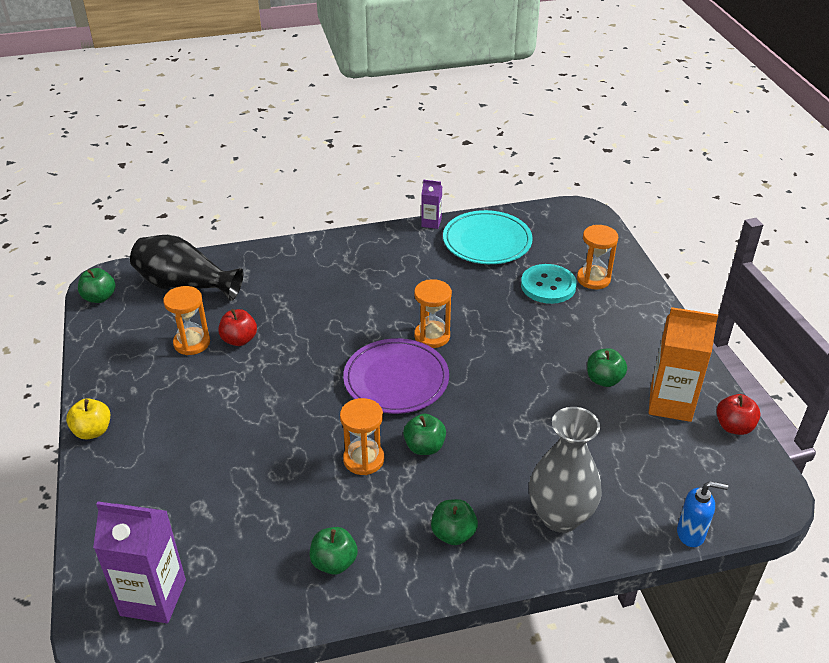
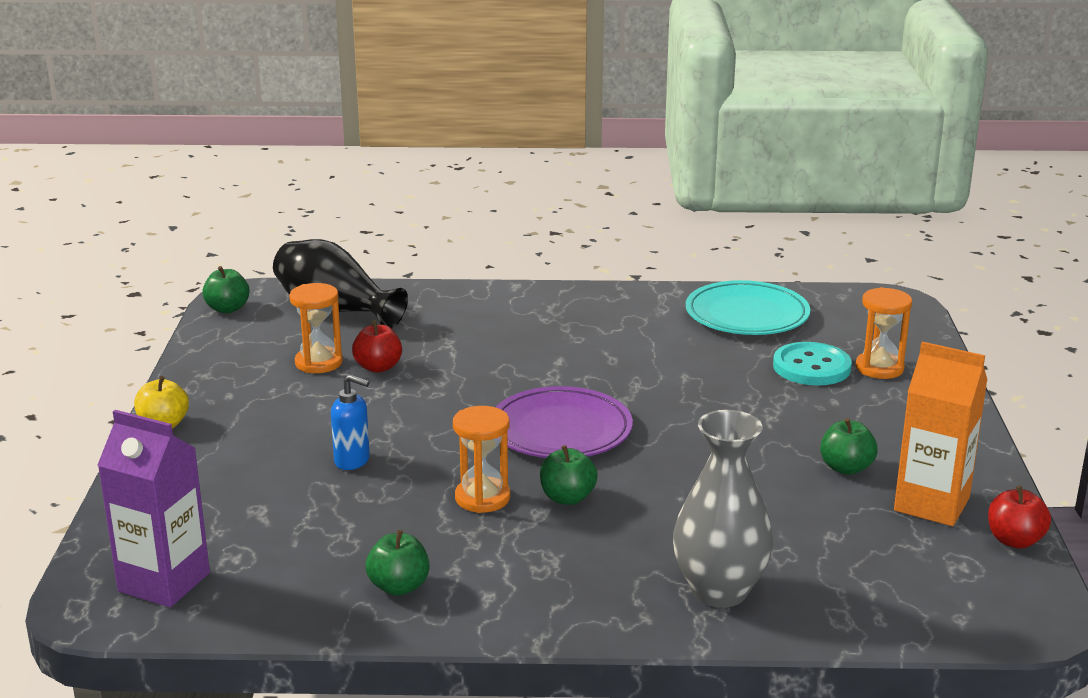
camera: 15 degrees right, 15 degrees down
orange hourglass [414,279,452,348] -> none
purple carton [421,180,442,229] -> none
green apple [431,499,478,545] -> none
blue soap dispenser [677,481,728,547] -> blue soap dispenser moved to [331,374,370,470]

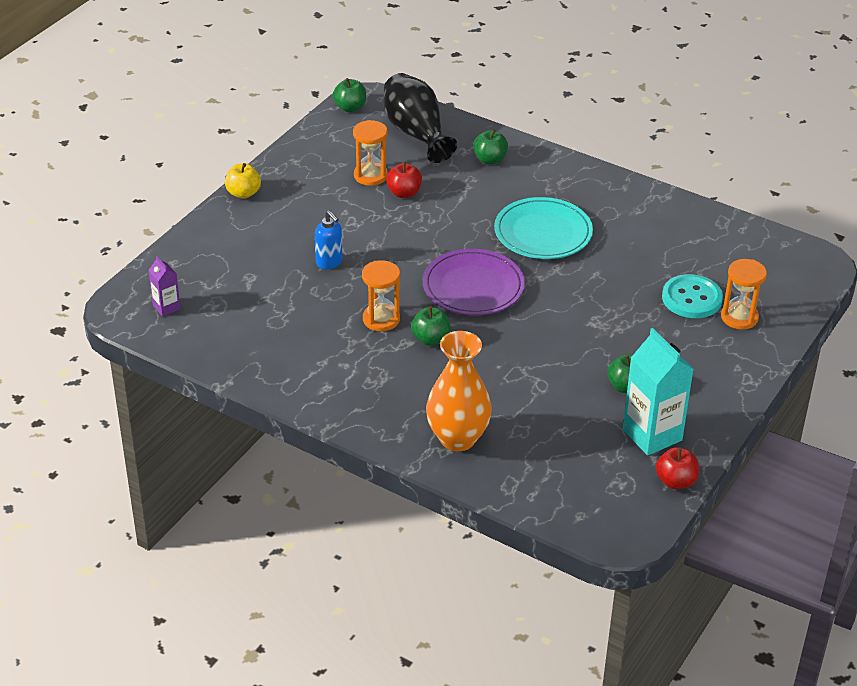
camera: 30 degrees right, 15 degrees up
purple carton [98,410,210,607] -> purple carton [148,256,180,317], size x0.51
green apple [365,530,429,596] -> green apple moved to [473,129,508,164]
grey vase [673,410,773,608] -> orange vase [426,331,492,451]
turquoise plate [686,280,810,335] -> turquoise plate moved to [494,197,593,259]
orange carton [894,342,987,526] -> turquoise carton [623,328,694,456]

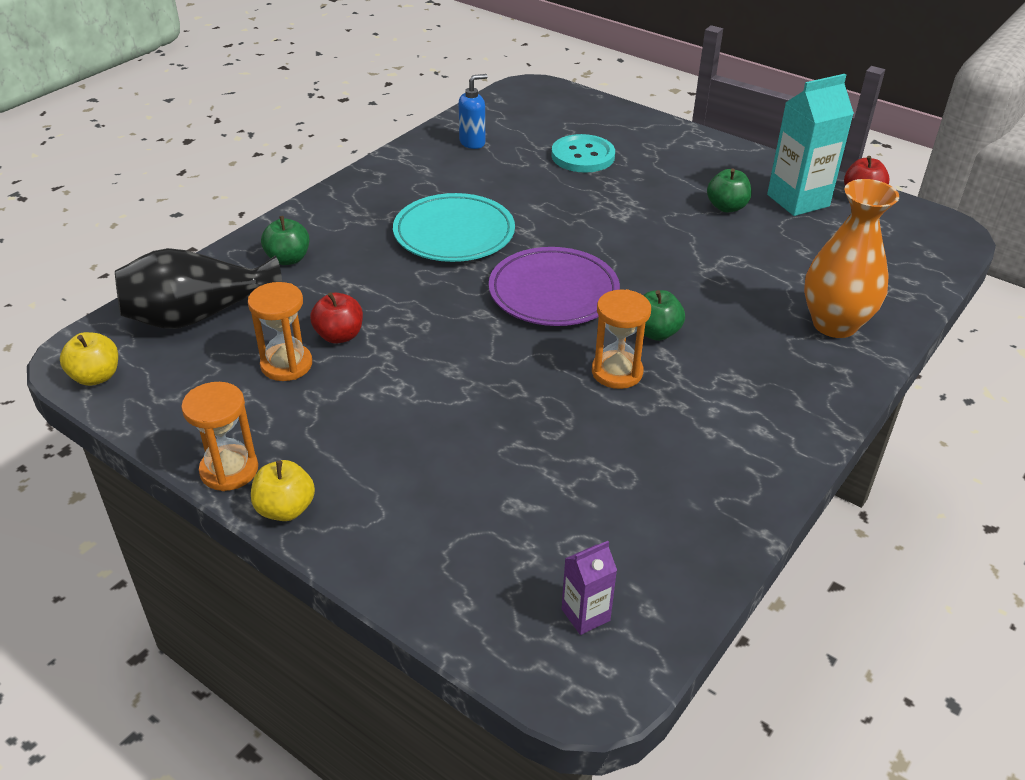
camera: 85 degrees left, 0 degrees up
blue soap dispenser [315,210,342,269] -> blue soap dispenser moved to [459,74,488,149]
green apple [333,78,366,112] -> yellow apple [60,332,118,386]
orange hourglass [721,259,767,330] -> orange hourglass moved to [181,382,258,491]

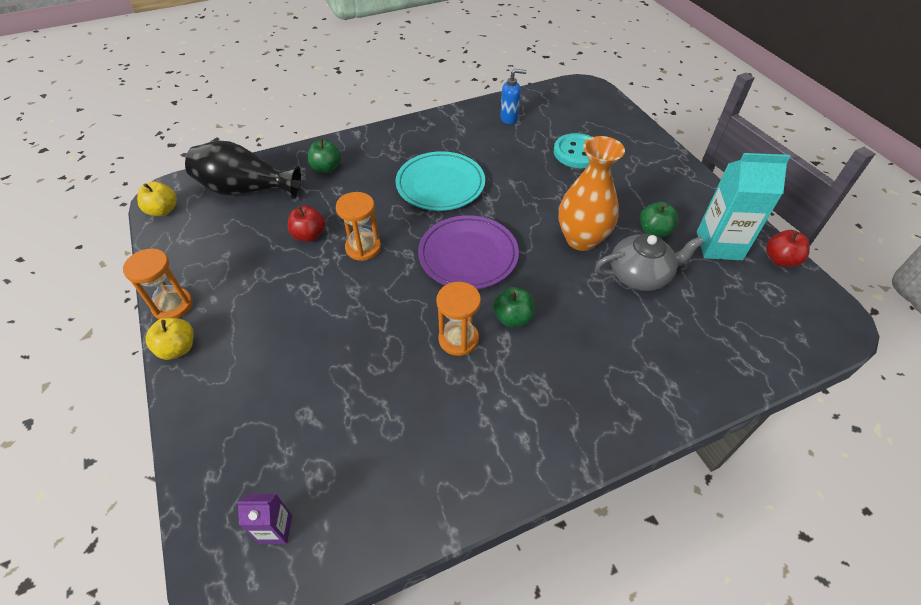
camera: 30 degrees right, 10 degrees up
orange hourglass [248,282,312,381] -> orange hourglass moved to [336,192,381,261]
orange vase [804,179,899,338] -> orange vase moved to [559,136,625,251]
none -> grey teapot [596,234,704,291]

